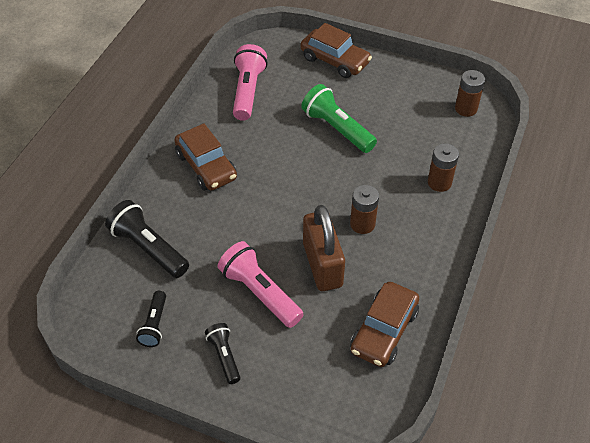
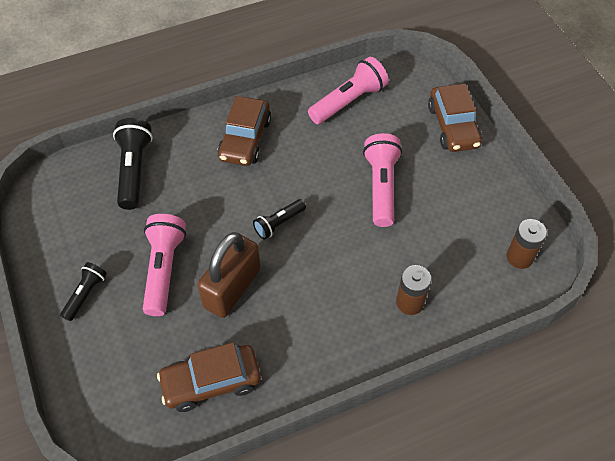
camera: 45 degrees right, 5 degrees up
black flashlight [136,291,166,347] -> black flashlight moved to [253,199,306,239]
green flashlight [301,84,377,153] -> pink flashlight [363,133,402,227]
brown battery [350,185,379,234] -> none

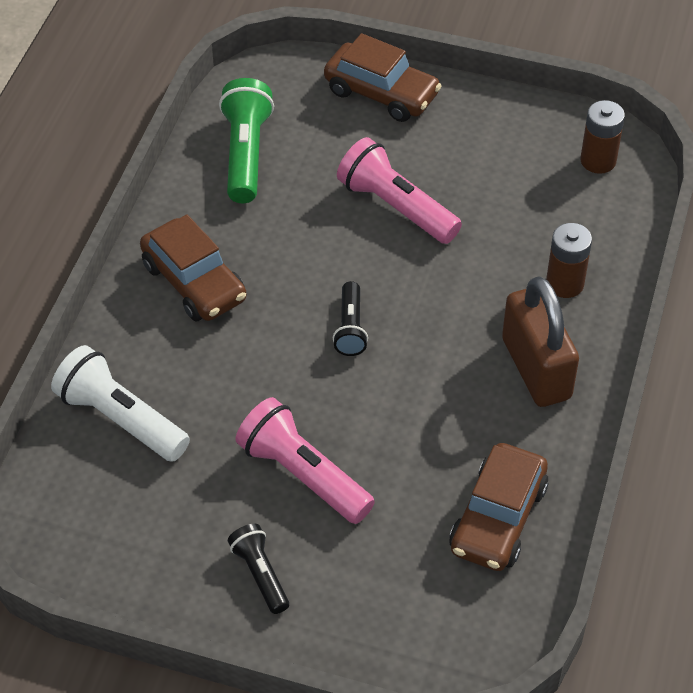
camera: 50 degrees left, 5 degrees down
black flashlight [113,118,153,210] -> white flashlight [51,345,190,462]
brown padlock [197,232,260,318] -> brown padlock moved to [502,276,579,407]
pink flashlight [308,57,389,124] -> green flashlight [219,78,274,203]

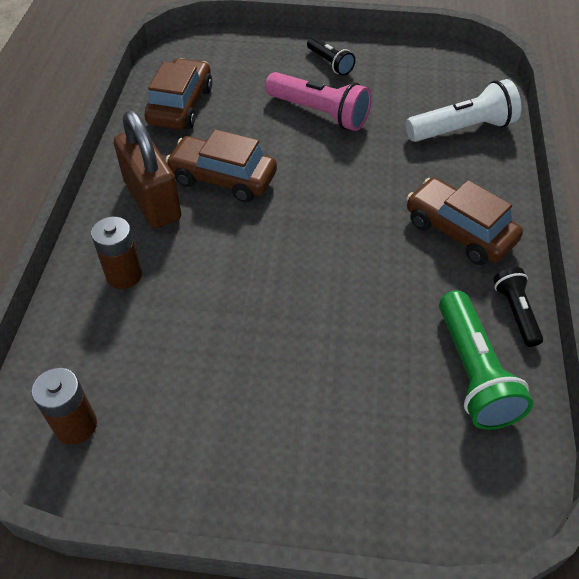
camera: 170 degrees right, 0 degrees up
white flashlight [51,345,190,462] -> white flashlight turned 45 degrees counterclockwise [406,79,521,142]
brown car [324,33,442,122] -> brown car moved to [166,129,277,203]
black flashlight [333,281,368,356] -> black flashlight moved to [493,267,543,347]
pink flashlight [337,137,462,244] -> none

